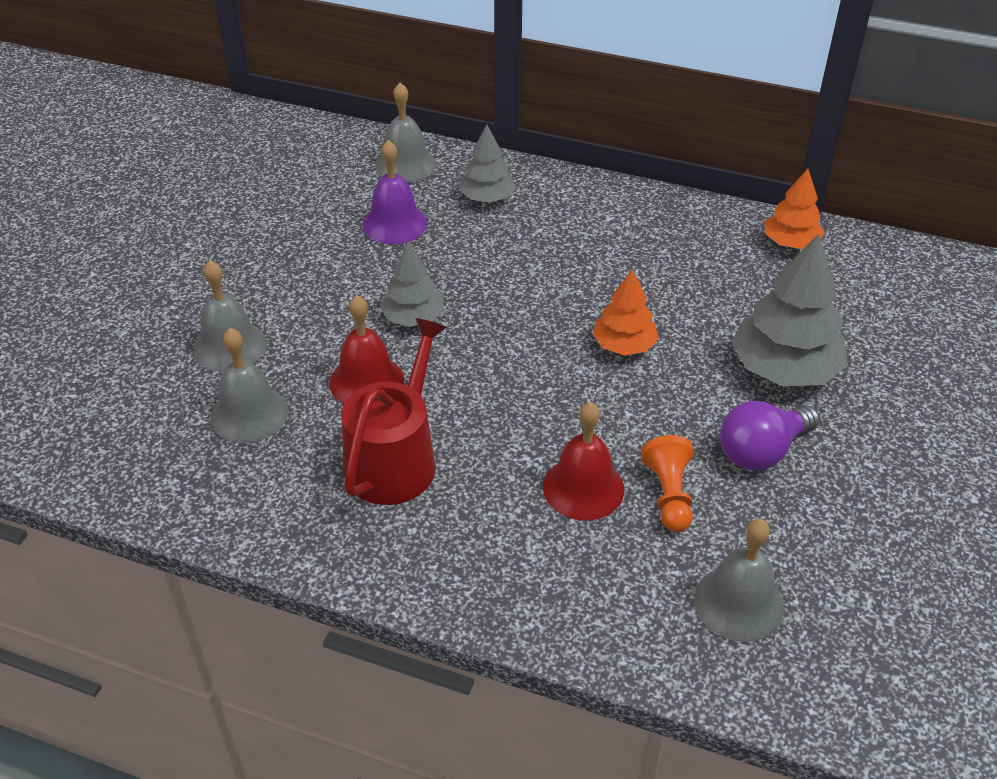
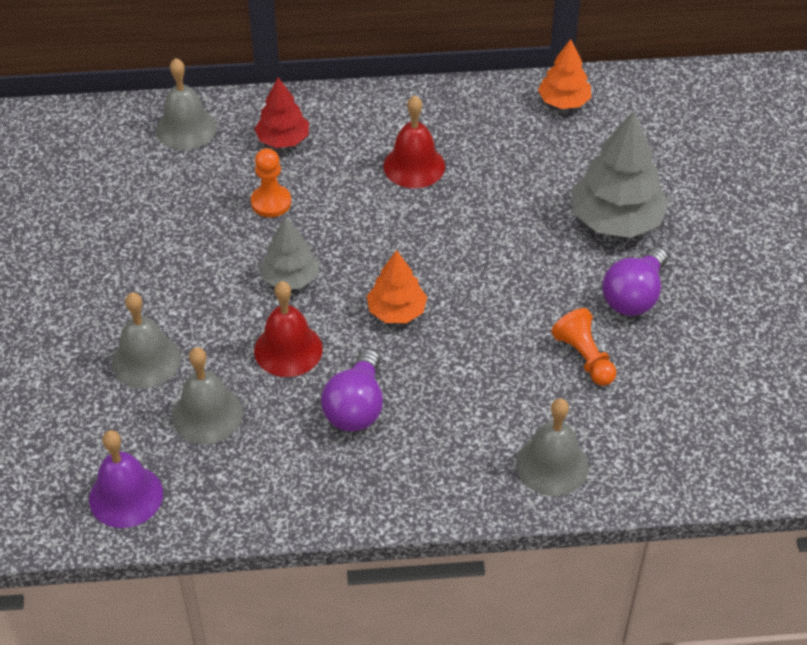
camera: 25 degrees left, 5 degrees up
red watering can [341,318,447,505] -> purple light bulb [321,349,383,432]
purple bell [363,140,427,244] -> purple bell moved to [89,430,163,528]
grey tree [459,125,516,203] -> red tree [254,78,309,148]
red bell [543,402,624,520] -> red bell moved to [383,96,445,188]
orange tree [592,269,659,355] -> orange tree moved to [367,250,427,323]
grey bell [694,519,784,642] -> grey bell moved to [516,399,589,496]
none -> orange pawn [251,148,291,217]

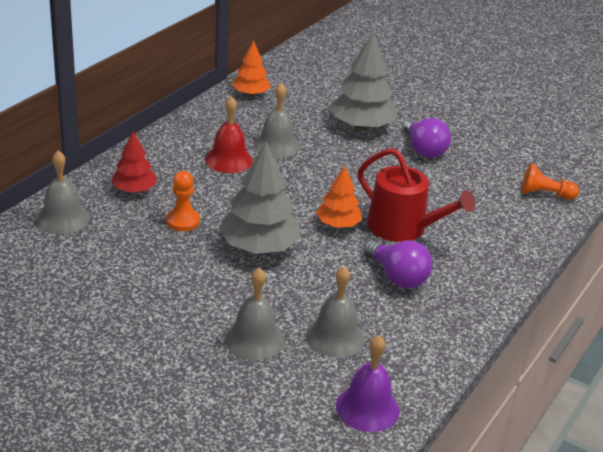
camera: 55 degrees left, 15 degrees down
red bell [254,281,323,377] -> none
grey tree [260,216,320,289] -> grey tree [219,142,301,254], size x1.69
grey bell [516,399,589,496] -> grey bell moved to [254,83,300,158]
orange pawn [551,308,616,386] -> orange pawn moved to [521,163,579,200]
none -> red watering can [358,148,475,242]

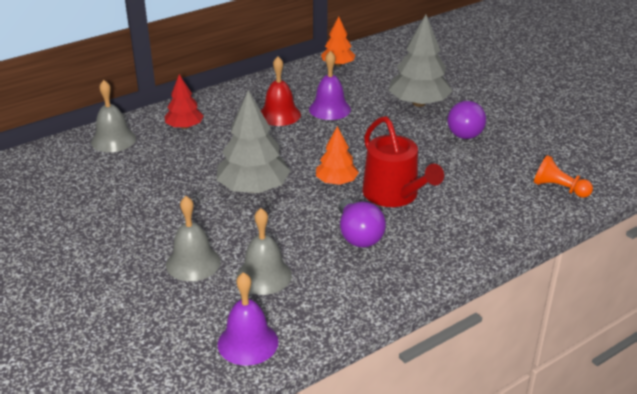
camera: 25 degrees right, 0 degrees up
orange pawn [166,171,200,231] -> none
grey bell [254,83,300,158] -> purple bell [309,51,351,120]

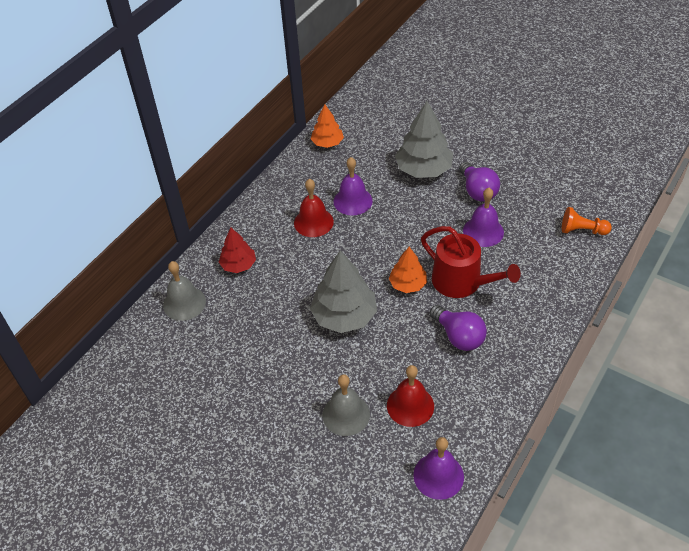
camera: 20 degrees left, 15 degrees up
grey bell [236,208,292,295] -> red bell [387,365,434,427]
none -> purple bell [463,188,504,247]

